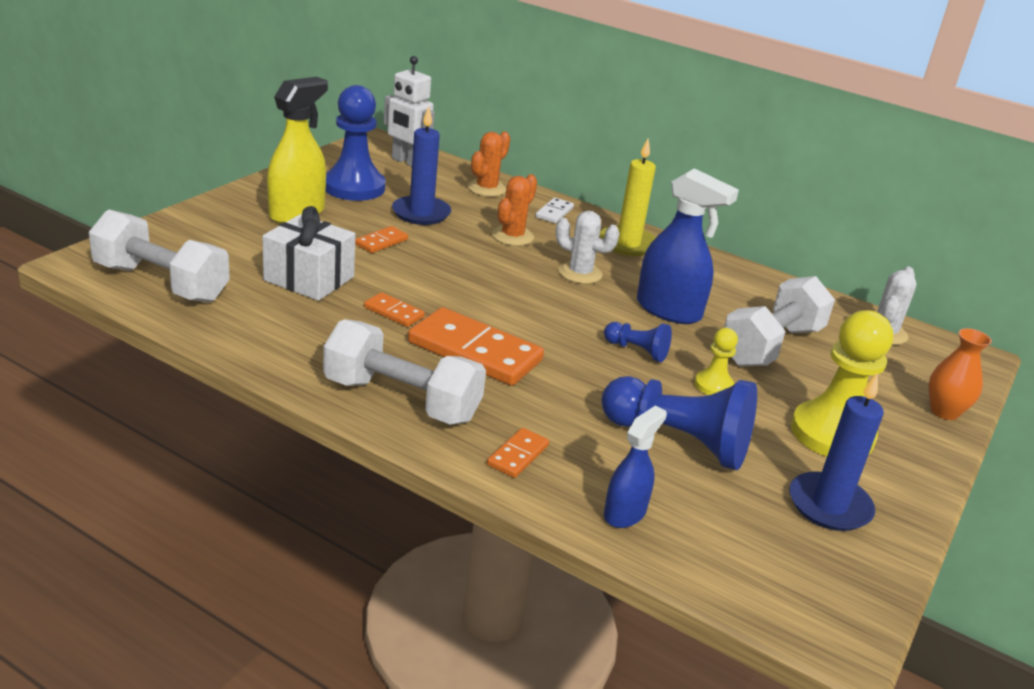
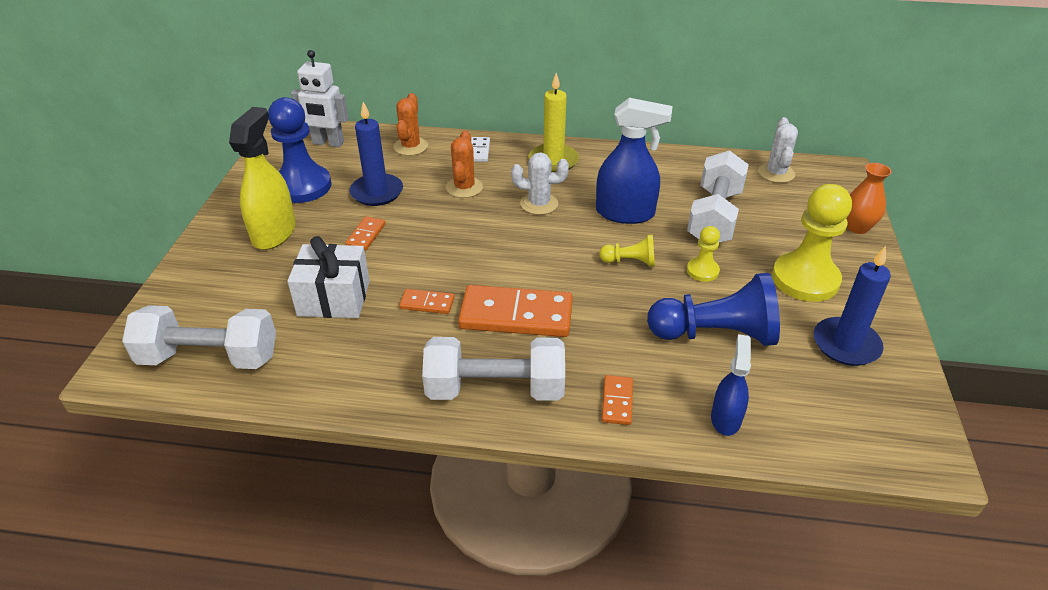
camera: 20 degrees left, 10 degrees up
blue pawn [604,322,672,362] -> yellow pawn [599,234,655,267]

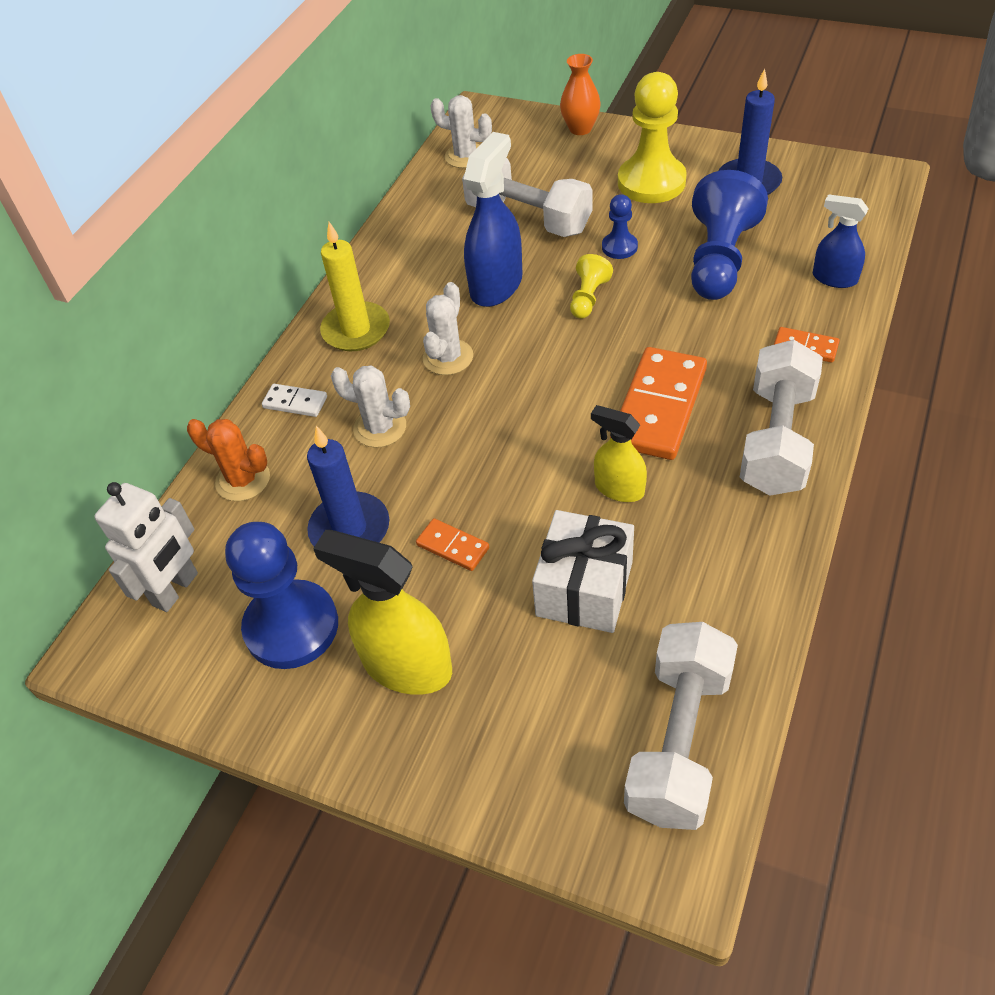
camera: 70 degrees left, 10 degrees up
orange domino [399,289,454,314] -> yellow spray bottle [591,405,647,502]
orange cactus [446,131,483,198] -> white cactus [331,365,410,448]
yellow pawn [687,226,720,282] -> blue pawn [602,194,638,259]

